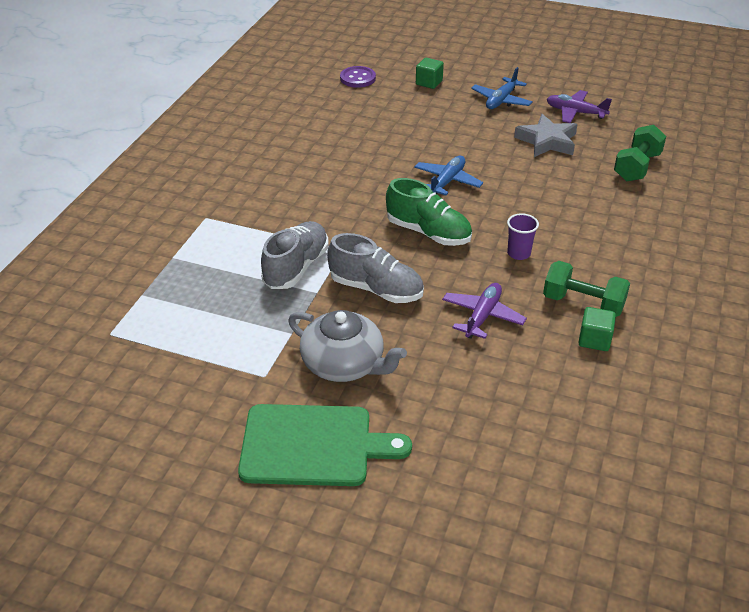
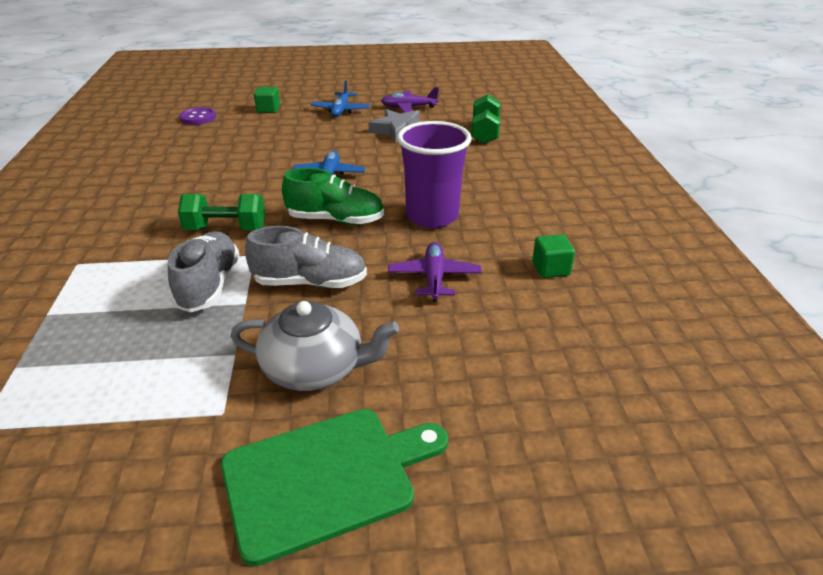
camera: 25 degrees left, 5 degrees down
purple cup [507,213,539,260] -> purple cup [397,121,472,228], size x2.19
green dumbbell [543,261,630,317] -> green dumbbell moved to [178,194,265,230]

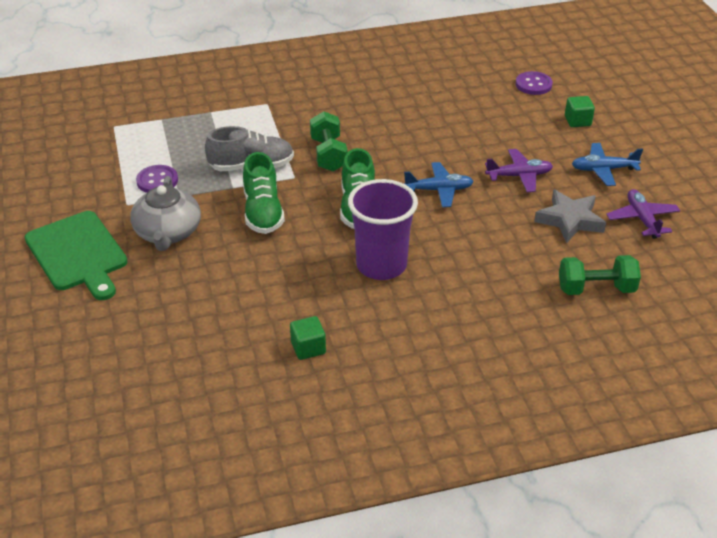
camera: 80 degrees right, 5 degrees up
grey shoe [245,226,367,288] -> green shoe [243,152,285,234]
purple plane [388,242,482,301] -> purple plane moved to [485,149,553,192]
none -> purple button [136,165,178,193]

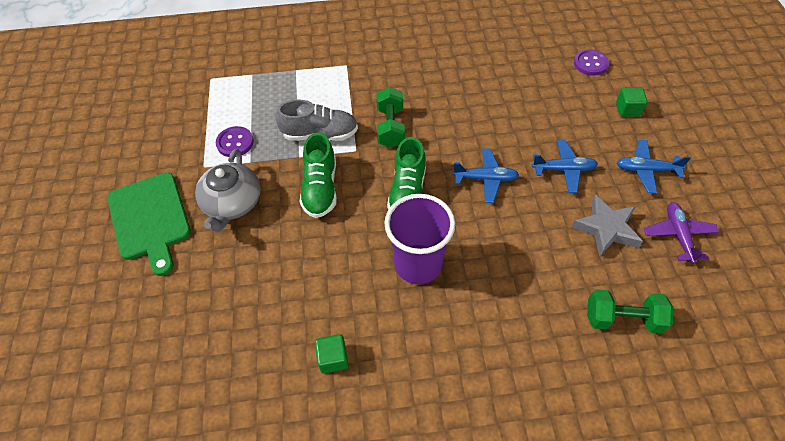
camera: 10 degrees right, 15 degrees up
purple plane [485,149,553,192] -> blue plane [532,140,598,193]

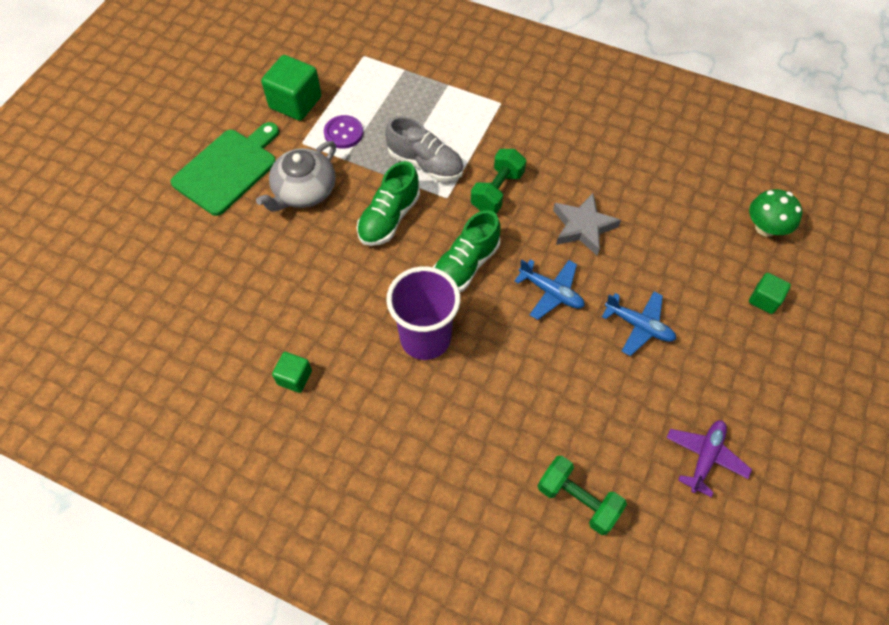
camera: 30 degrees right, 5 degrees up
green cutting board [107,172,191,276] -> green cutting board turned 150 degrees counterclockwise [171,122,279,216]
grey star [572,194,643,256] -> grey star moved to [553,193,621,255]
purple button [574,49,609,76] -> green mushroom [749,189,802,237]
blue plane [617,140,691,194] -> none
none -> green cube [261,55,322,121]

